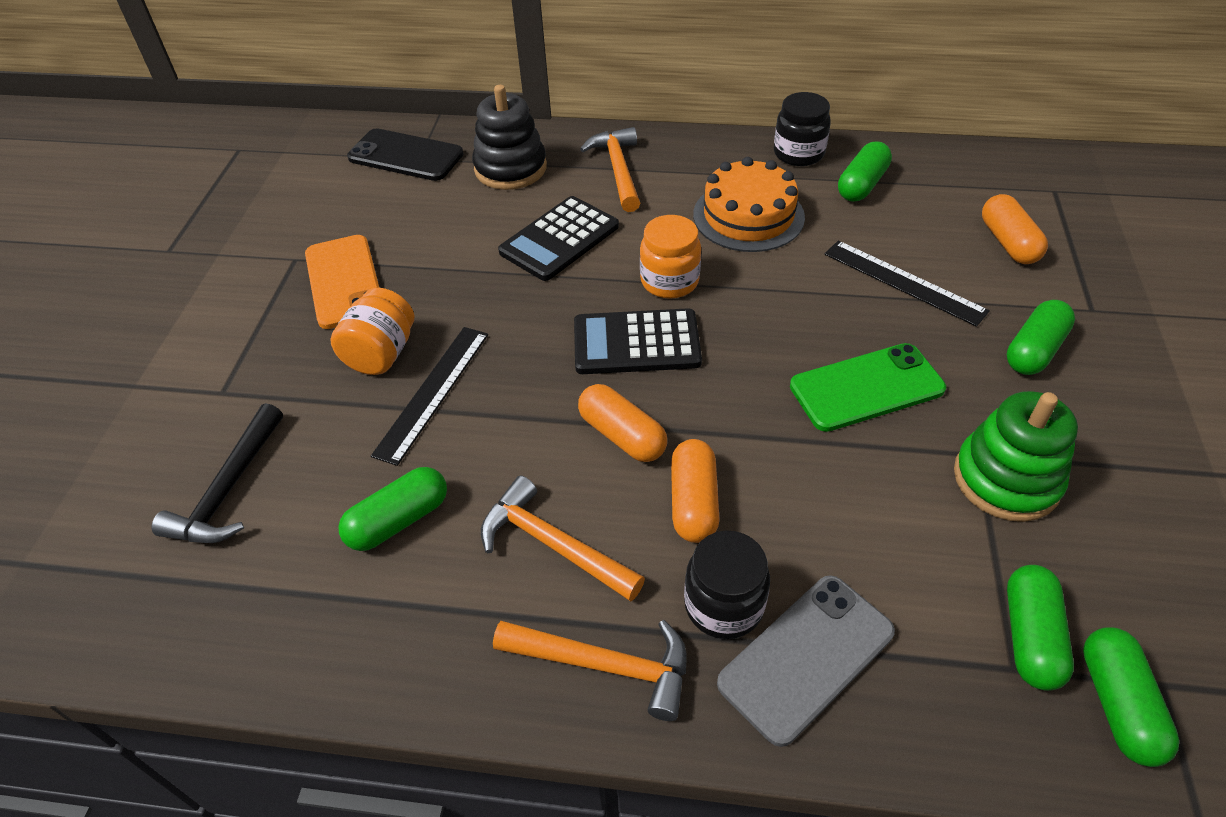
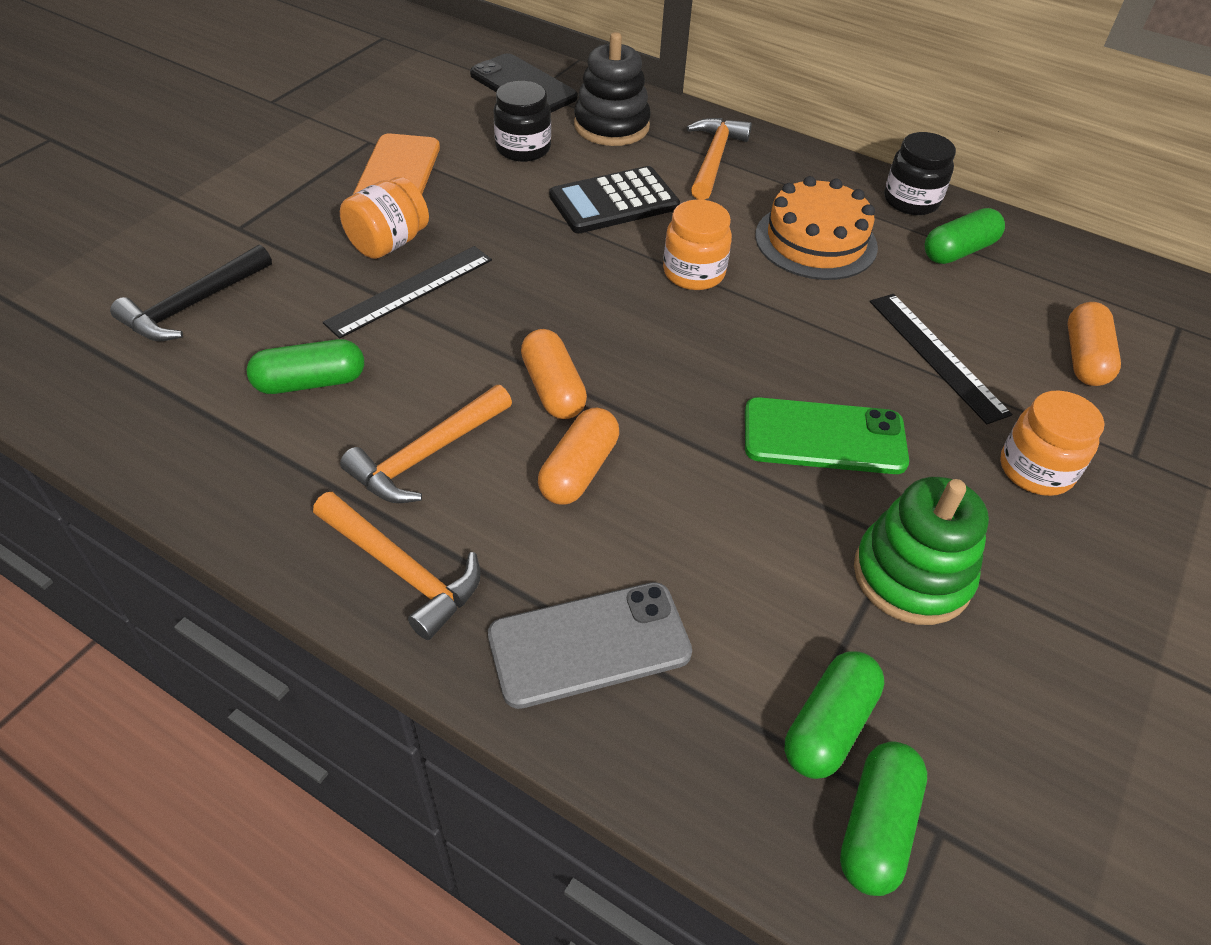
camera: 20 degrees right, 0 degrees up
orange hammer [481,476,645,602] -> orange hammer turned 105 degrees counterclockwise [340,385,512,503]
black calculator [574,308,702,374] -> none
black jar [684,531,770,639] -> black jar moved to [494,81,551,162]
green capsule [1007,300,1075,375] -> orange jar [1000,390,1104,496]

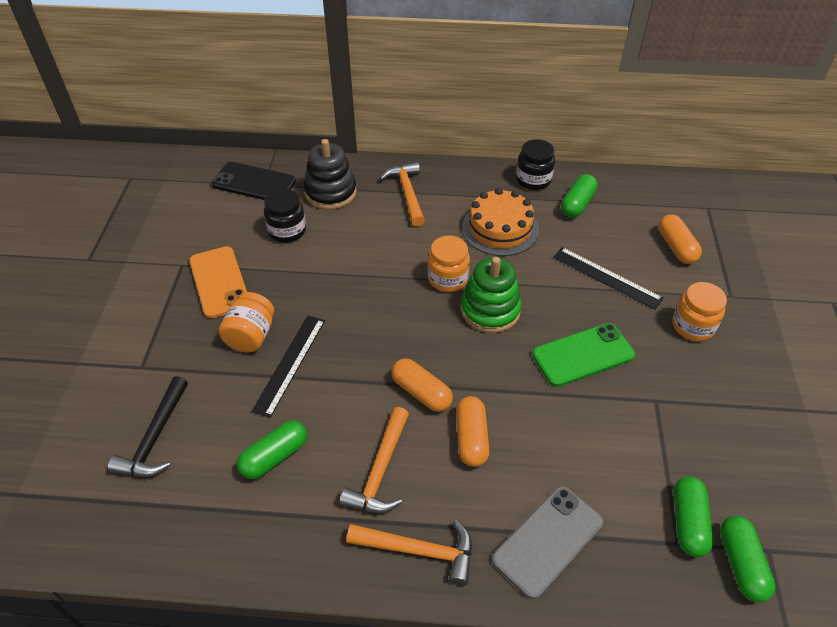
camera: 25 degrees left, 0 degrees up
black calculator [549,166,680,233] -> none
green stacking toy [854,477,989,625] -> green stacking toy moved to [461,257,522,333]

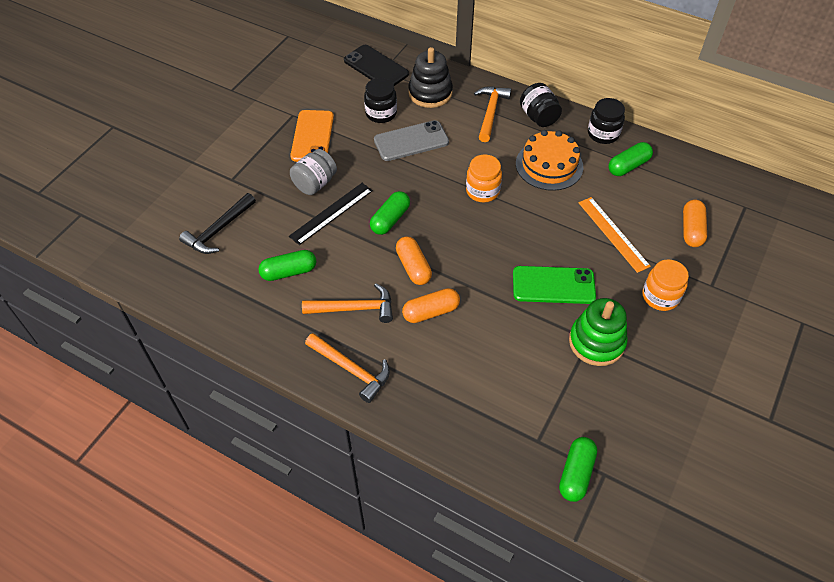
camera: 25 degrees right, 5 degrees up
orange jar [219,292,274,352] -> grey jar [290,149,337,195]
orange hammer [339,407,409,513] -> orange hammer turned 135 degrees counterclockwise [302,283,393,323]
orange capsule [456,396,490,467] -> orange capsule turned 45 degrees clockwise [402,288,460,323]
green stacking toy [461,257,522,333] -> green stacking toy moved to [569,298,628,366]
grey phone [492,486,603,599] -> grey phone moved to [374,120,449,161]
black ruler [553,247,664,310] -> orange ruler [578,197,651,273]
green capsule [673,476,714,557] -> green capsule moved to [370,191,410,235]
none -> black jar [520,83,562,127]

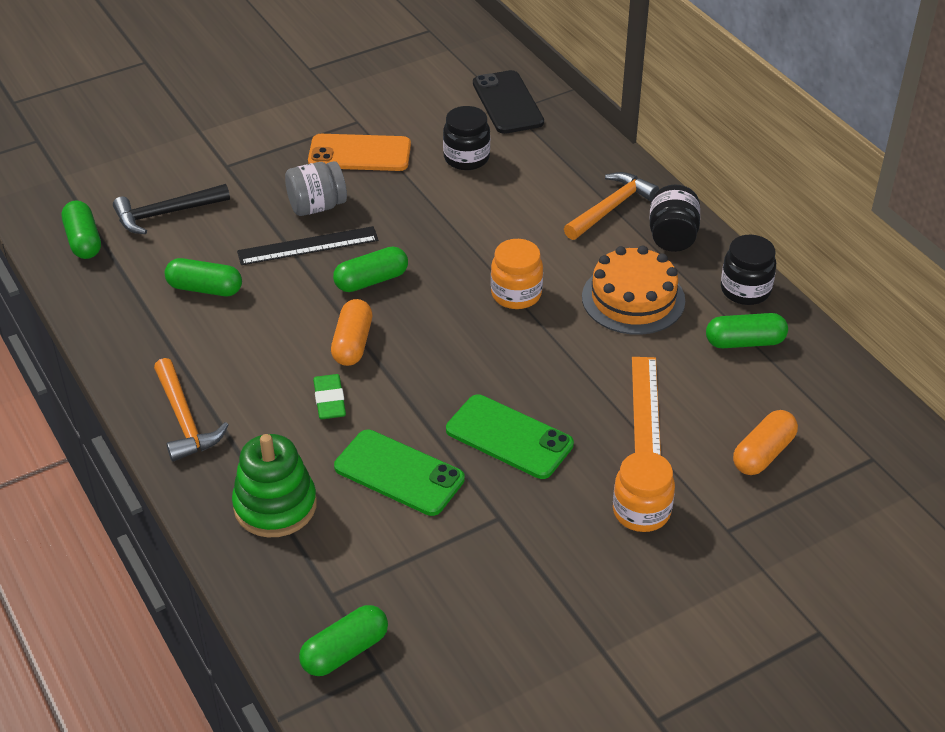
camera: 30 degrees right, 10 degrees down
orange phone [290,110,334,162] -> orange phone turned 60 degrees clockwise [308,134,411,171]
orange hammer [302,283,393,323] -> none
grey phone [374,120,449,161] -> none
orange capsule [402,288,460,323] -> green eraser [313,374,346,419]
black stacking toy [408,47,453,108] -> none
green stacking toy [569,298,628,366] -> green stacking toy moved to [232,434,317,537]
none -> green capsule [61,200,101,259]
none -> green phone [334,430,465,516]

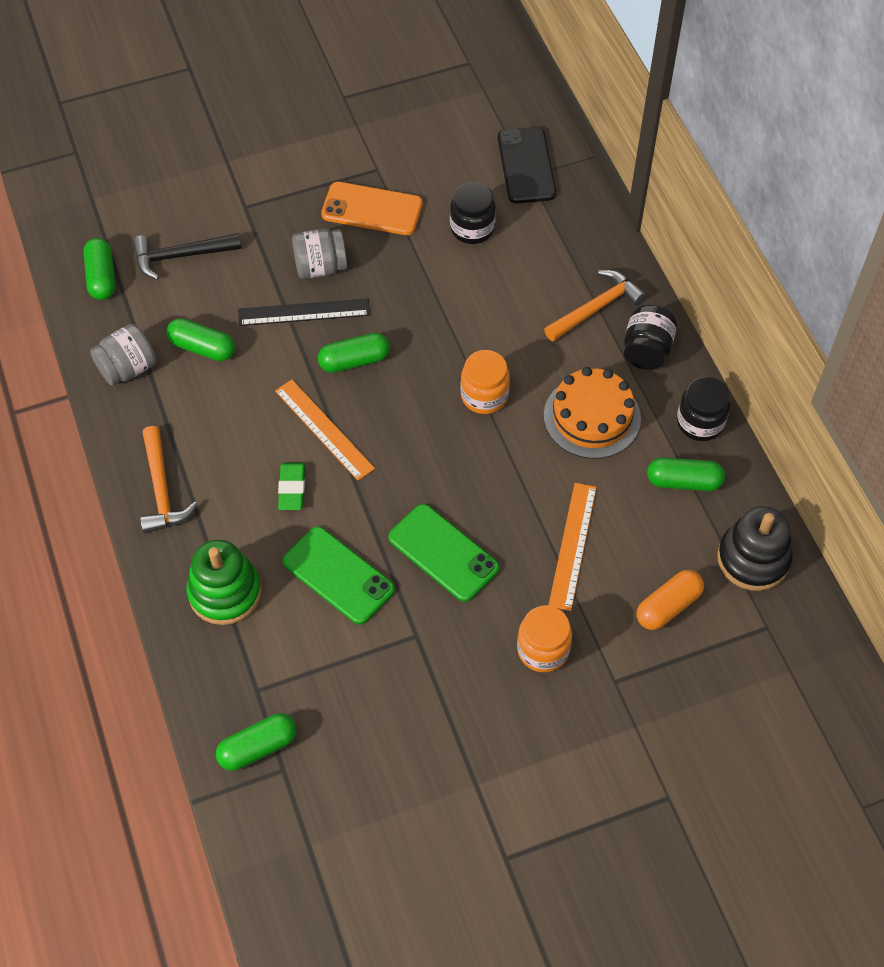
camera: 10 degrees right, 15 degrees up
orange capsule [331,299,373,366] -> orange ruler [275,380,375,481]
none -> grey jar [90,324,156,386]
none -> black stacking toy [717,506,793,591]

